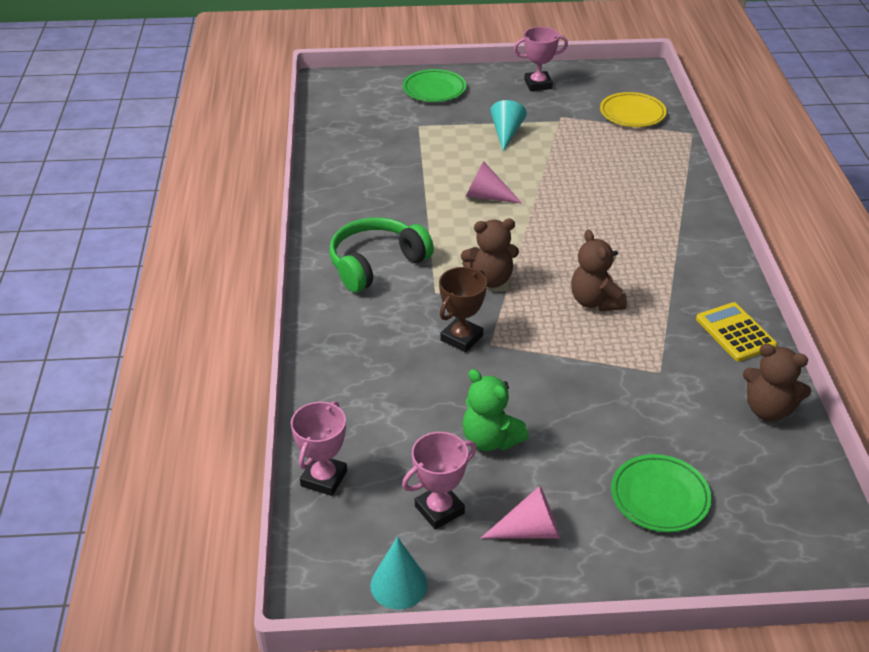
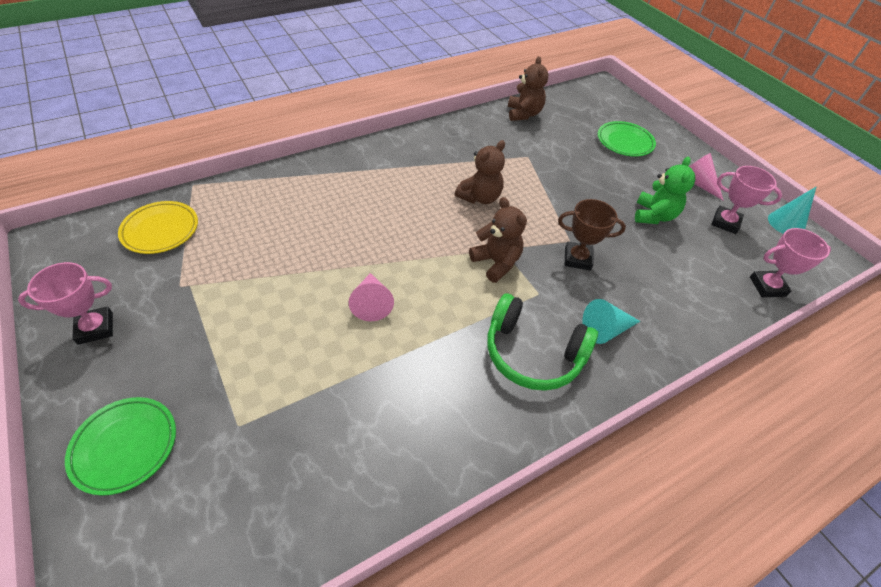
camera: 120 degrees left, 10 degrees up
turquoise cone [490,100,527,151] -> turquoise cone moved to [583,299,640,344]
pink trophy [514,27,568,91] -> pink trophy turned 75 degrees counterclockwise [18,262,113,345]
yellow calculator [696,302,777,361] -> none

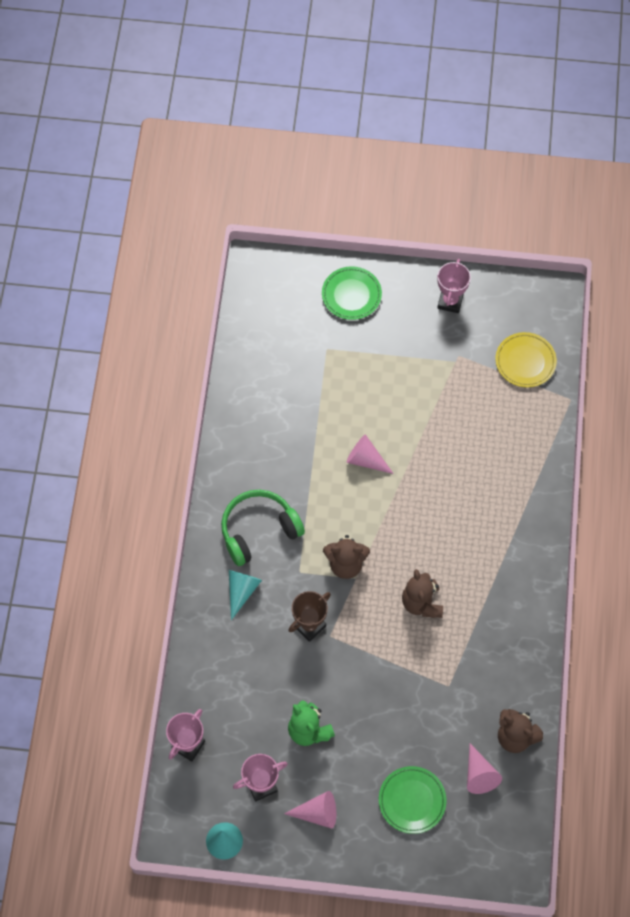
camera: 130 degrees right, 15 degrees up
none -> pink cone [467,744,502,794]

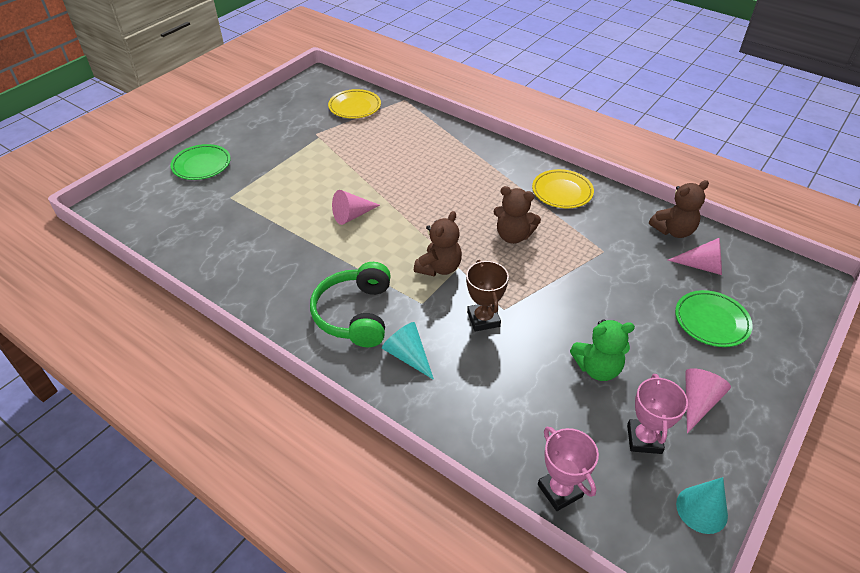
camera: 60 degrees left, 20 degrees down
pink trophy [437,259,471,313] -> none
none -> yellow plate [532,169,594,208]

